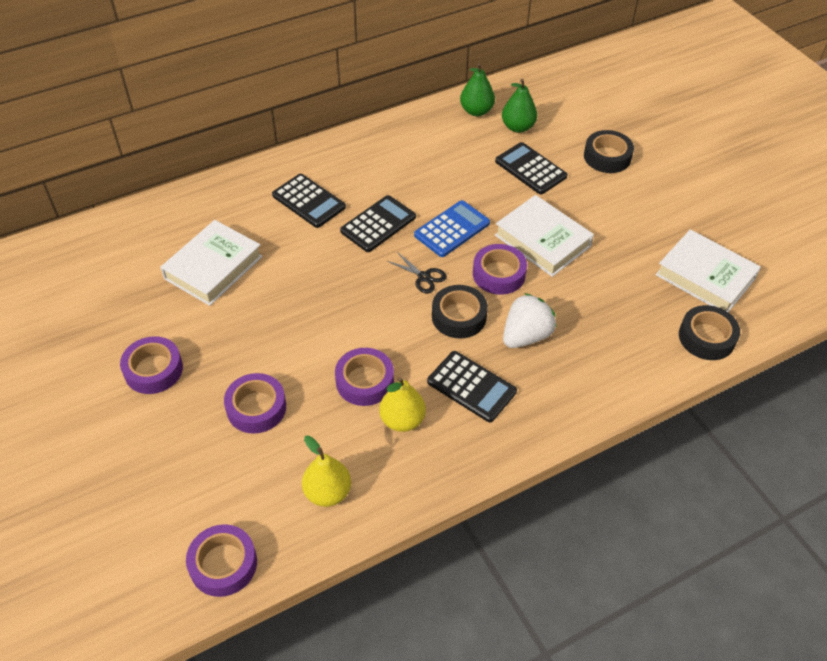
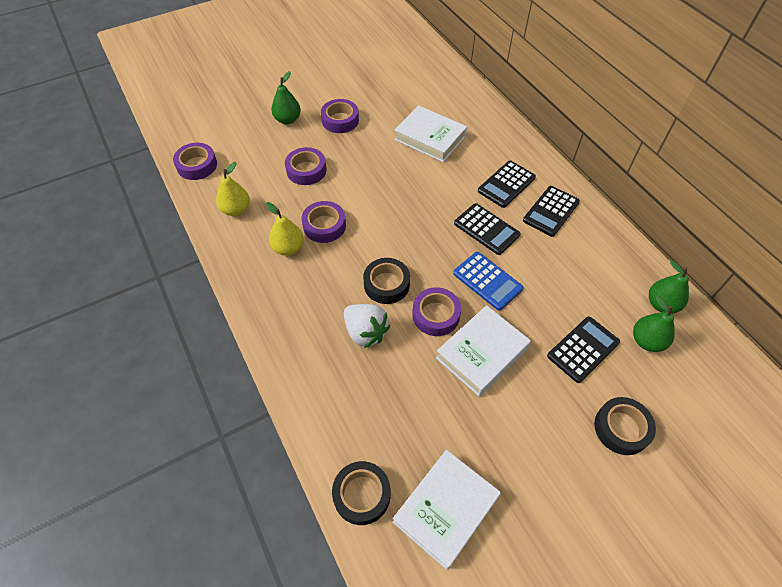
camera: 90 degrees right, 5 degrees up
black scissors [387,252,447,293] -> none
black calculator [427,351,517,422] -> black calculator moved to [523,186,580,237]
none -> green pear [271,71,301,124]

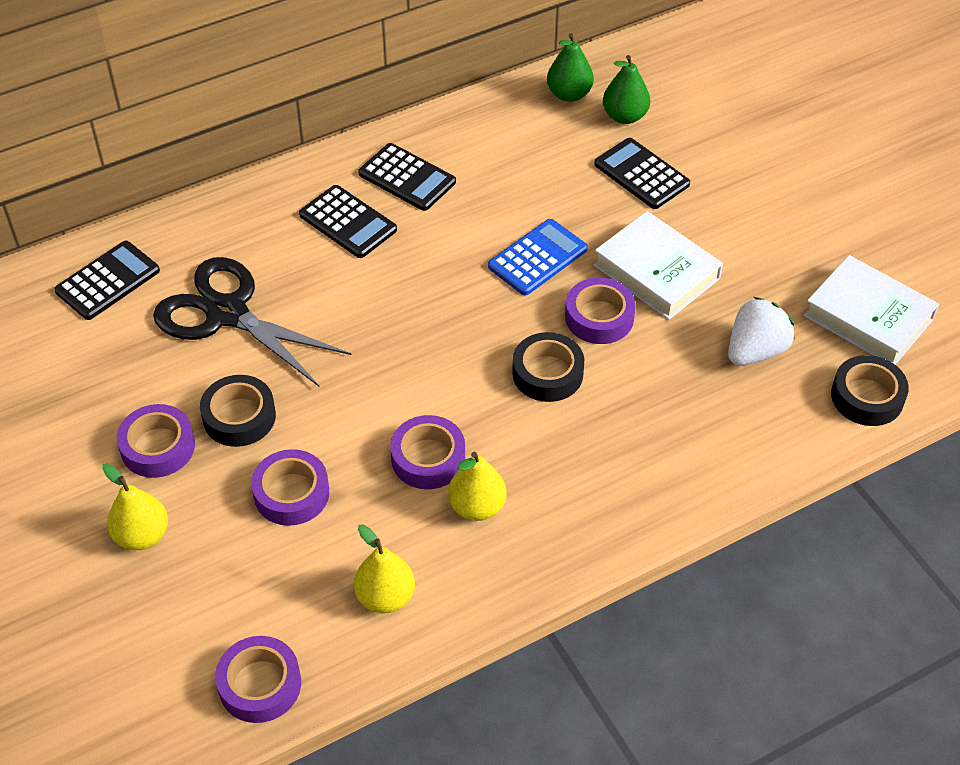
camera: 90 degrees left, 5 degrees down
green pear [271,71,301,124] -> yellow pear [102,464,168,550]
white strawberry [344,304,390,348] -> white strawberry moved to [728,297,794,366]
white book [394,105,467,162] -> black scissors [153,257,352,387]
black calculator [454,203,520,255] -> black calculator moved to [54,241,160,320]
black tape [594,397,656,455] -> black tape moved to [200,375,276,447]

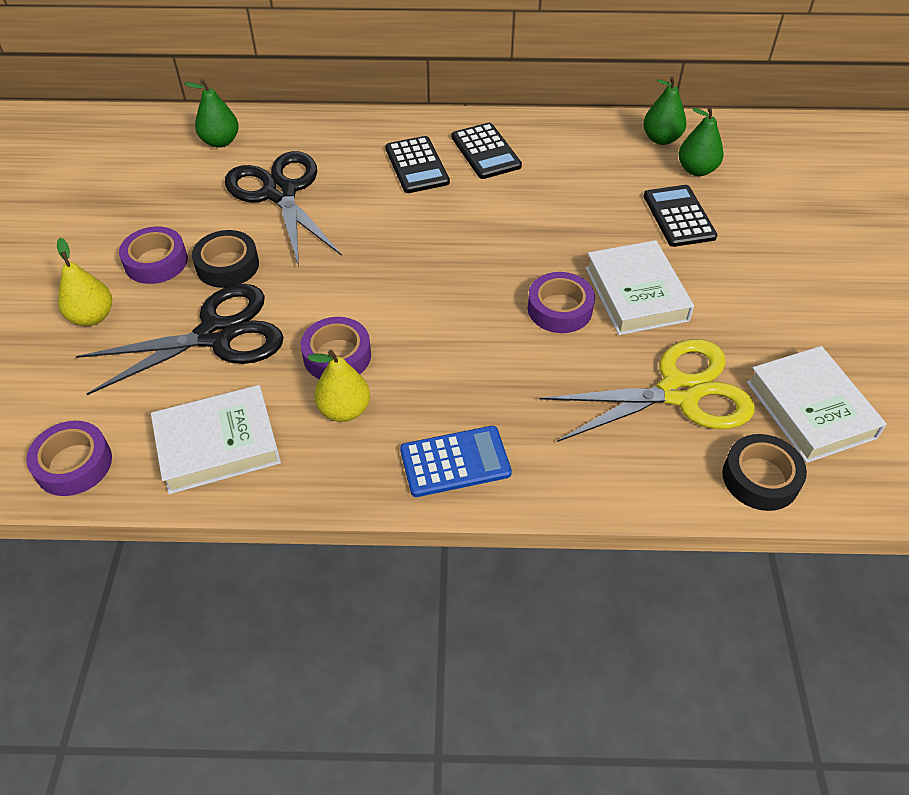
camera: 30 degrees right, 0 degrees up
black calculator [54,241,160,320] -> green pear [184,79,239,148]
purple tape [251,449,329,526] -> black scissors [76,284,284,395]
yellow pear [354,524,415,613] -> white book [151,385,281,494]
blue calculator [488,219,588,295] -> blue calculator moved to [400,426,512,497]
black tape [512,332,584,402] -> none
white strawberry [728,297,794,366] -> yellow scissors [540,339,755,442]

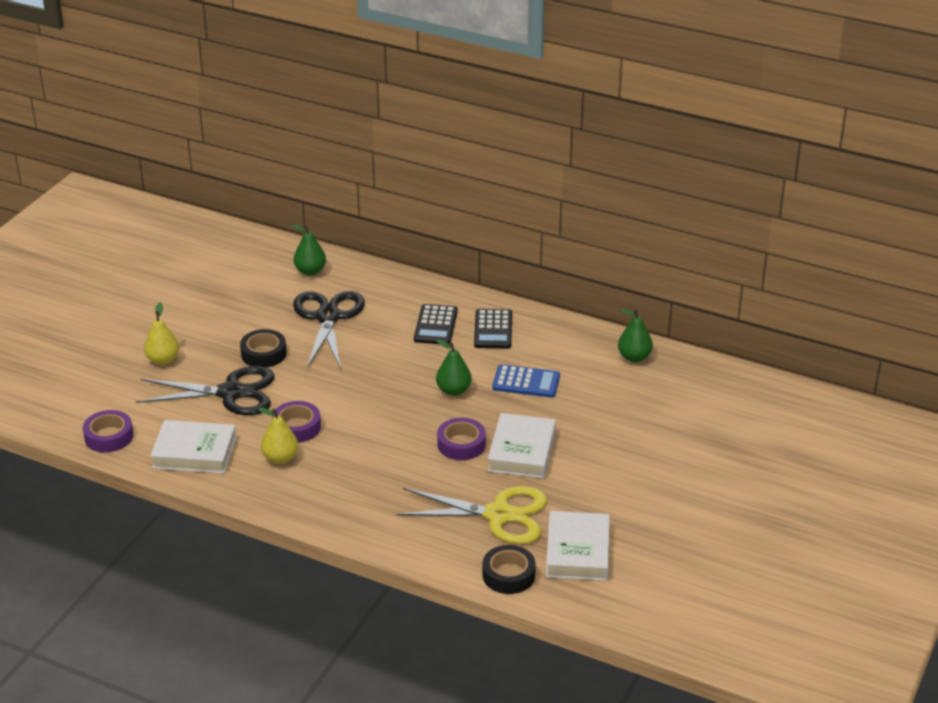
camera: 25 degrees right, 15 degrees down
purple tape [119,226,188,284] -> none
blue calculator [400,426,512,497] -> blue calculator moved to [492,364,560,398]
black calculator [644,185,717,247] -> none
green pear [678,107,724,176] -> green pear moved to [436,339,472,396]

